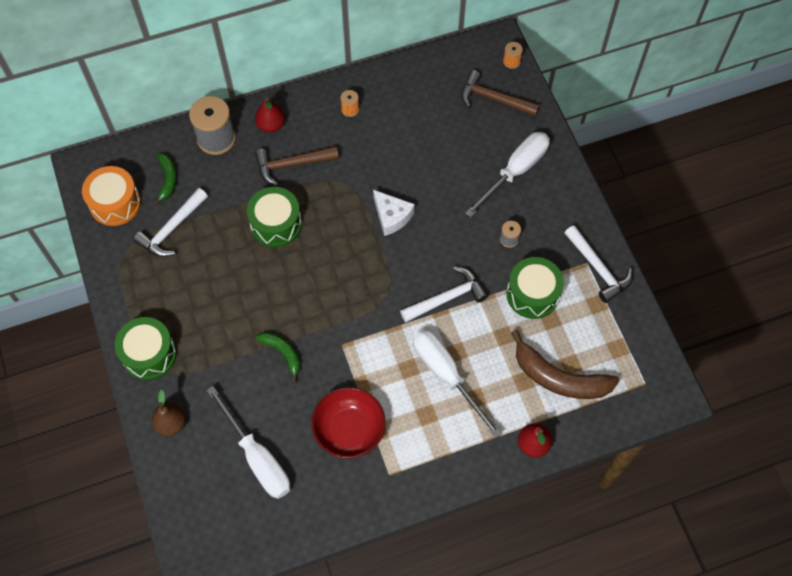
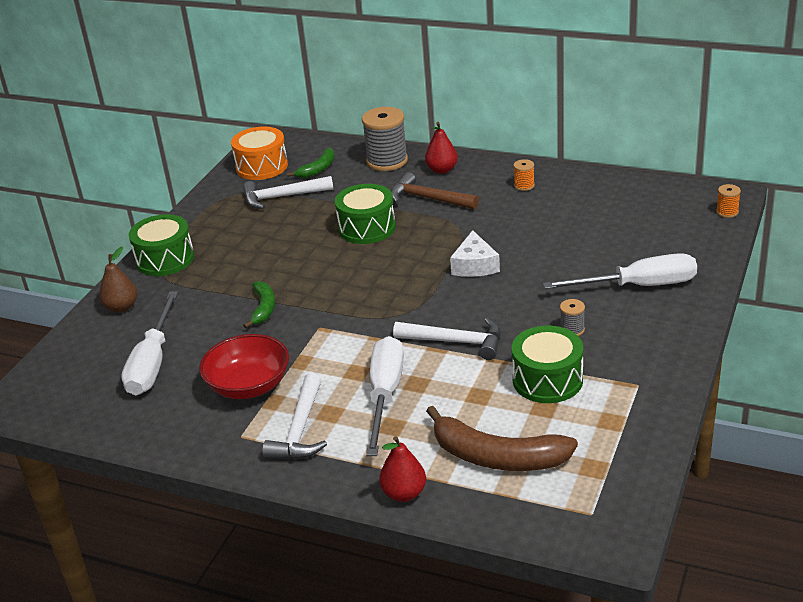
camera: 45 degrees right, 30 degrees down
brown hammer [461,70,540,116] -> none
brown banana [511,330,619,399] -> brown banana turned 45 degrees counterclockwise [426,406,578,471]
white hammer [565,225,633,303] -> white hammer moved to [262,373,327,459]

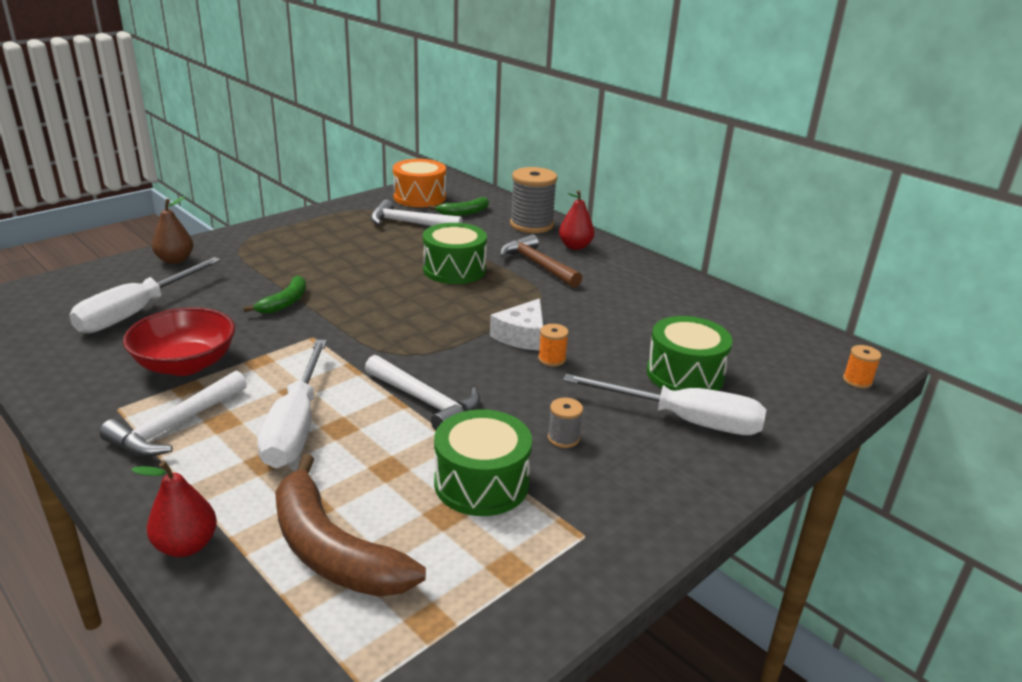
camera: 20 degrees right, 5 degrees down
green drum [129,214,194,276] -> green drum moved to [647,316,733,391]
white screwdriver [366,336,404,456] -> white screwdriver turned 150 degrees clockwise [257,340,327,468]
orange spool [513,159,535,191] -> orange spool moved to [538,324,569,367]

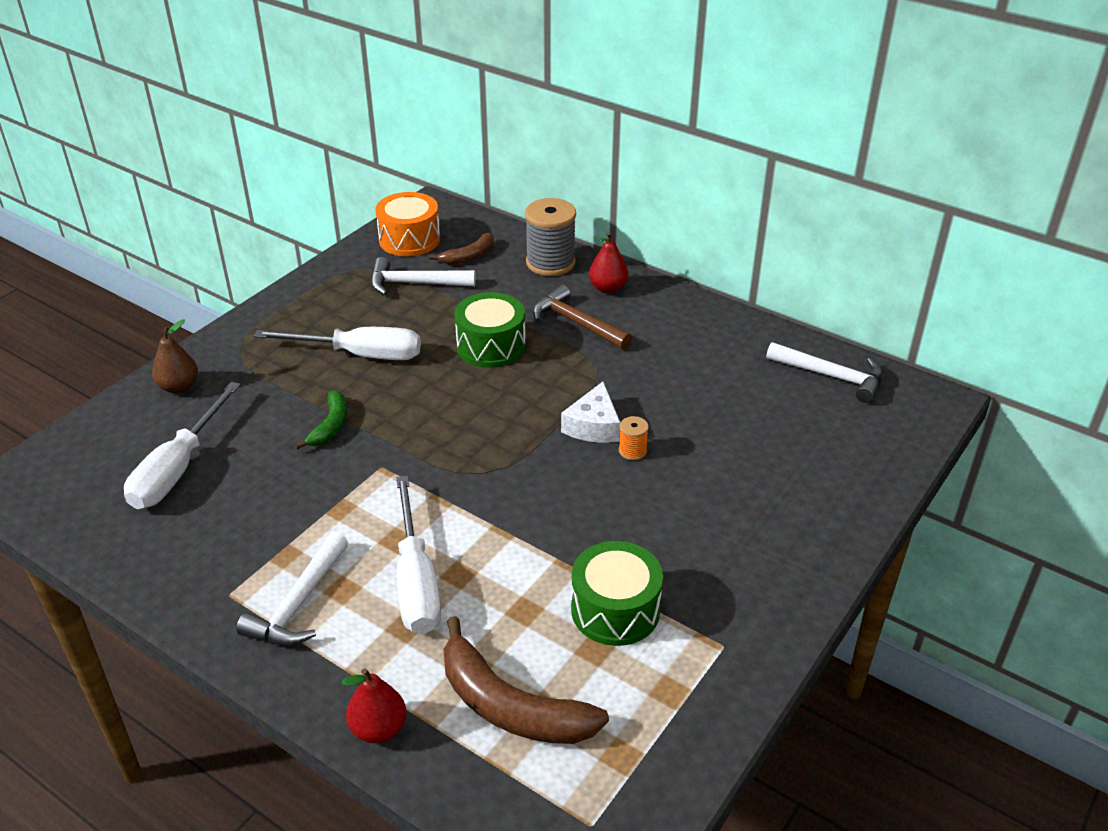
camera: 10 degrees left, 10 degrees up
red bowl [123,307,235,376] -> none
white hammer [365,355,480,431] -> white hammer moved to [766,342,883,403]
green banana [428,197,489,216] -> brown banana [429,233,494,265]
grey spool [548,398,583,448] -> none
white screwdriver [563,374,766,435] -> white screwdriver moved to [254,327,421,360]
green drum [647,316,733,391] -> none
orange spool [843,345,881,389] -> none

